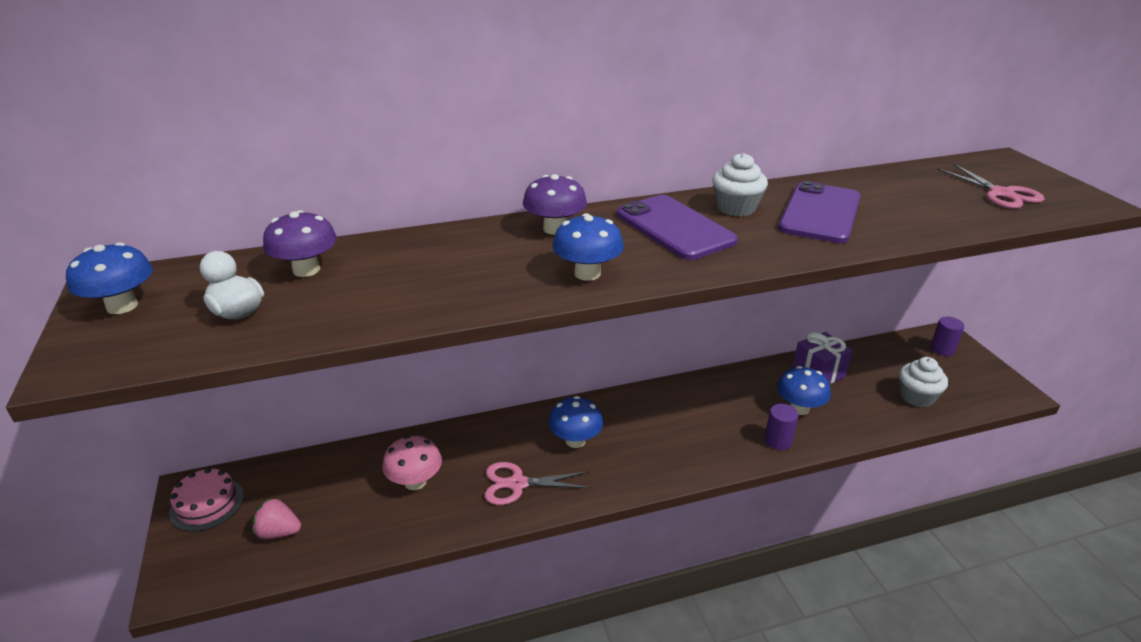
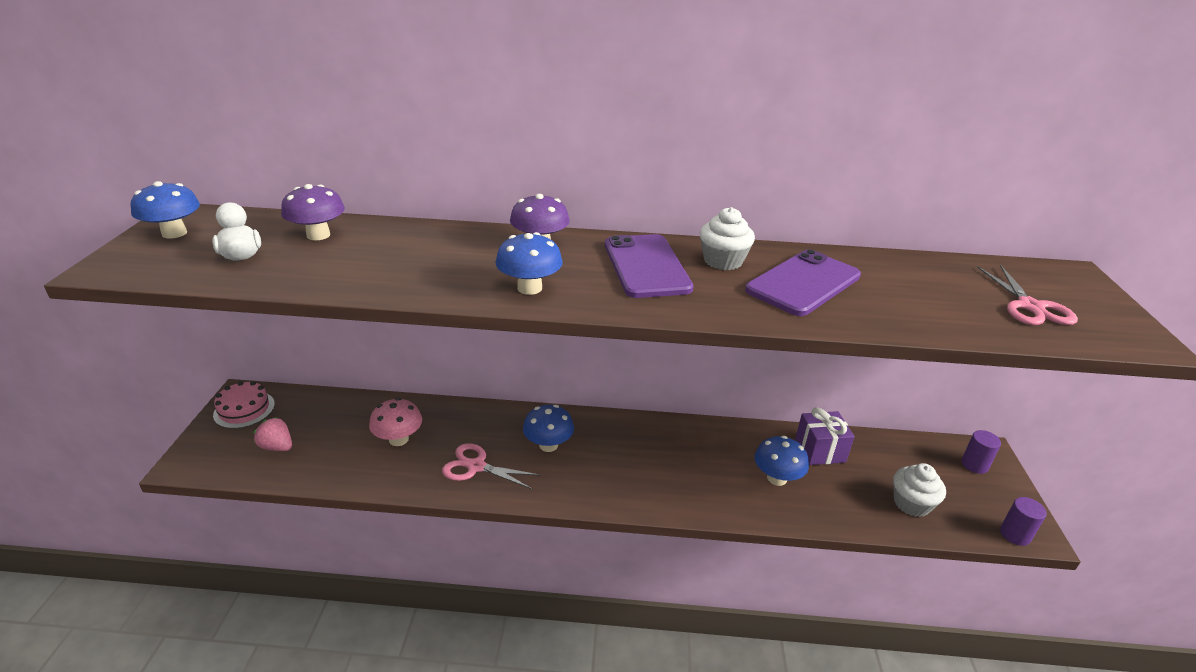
camera: 20 degrees right, 0 degrees up
purple cylinder [765,404,798,450] -> purple cylinder moved to [1000,497,1047,546]

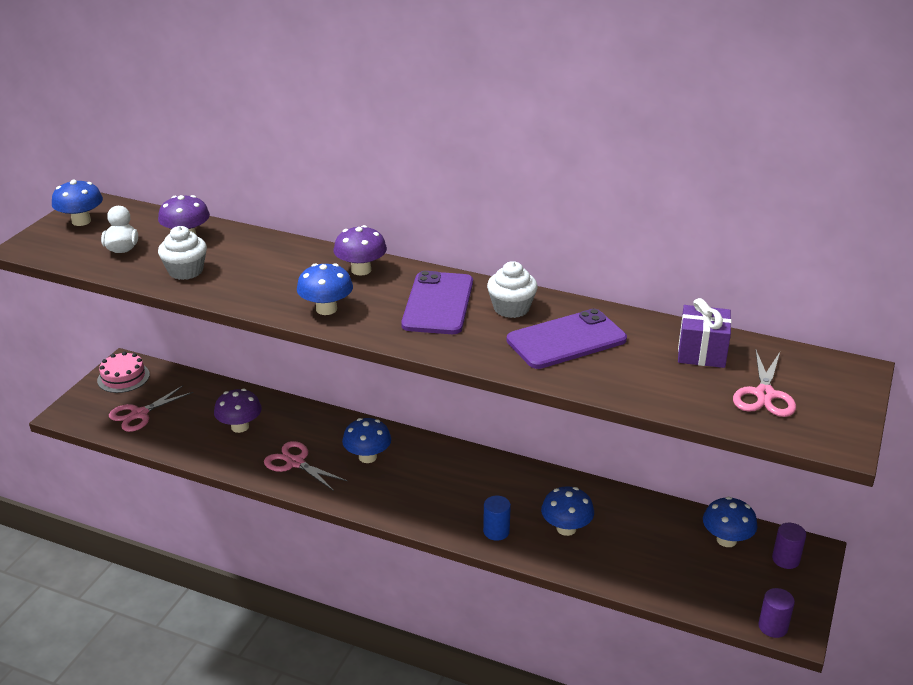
camera: 20 degrees right, 0 degrees up
pink strawberry [253,417,292,451] -> pink scissors [109,385,193,432]
pink mushroom [369,398,422,446] -> purple mushroom [214,389,262,433]
purple gift [795,407,855,465] -> purple gift moved to [678,298,732,368]
white cupcake [893,463,946,517] -> white cupcake moved to [158,226,207,280]
none -> blue cylinder [483,495,511,541]
none -> blue mushroom [703,497,757,547]

